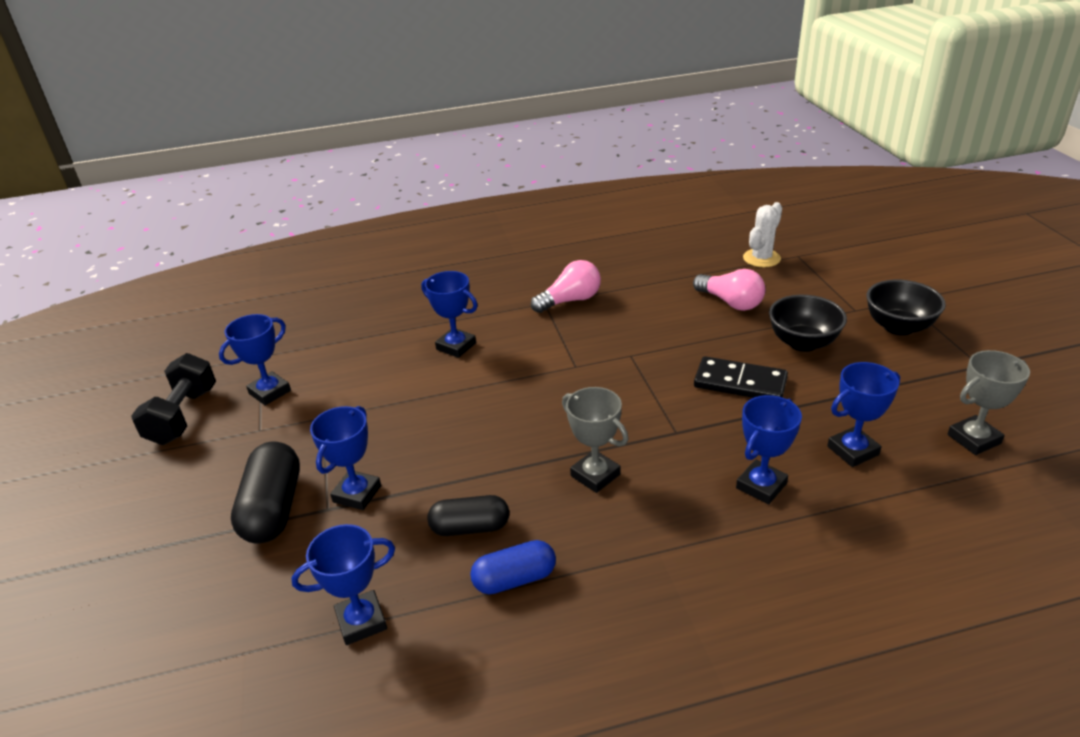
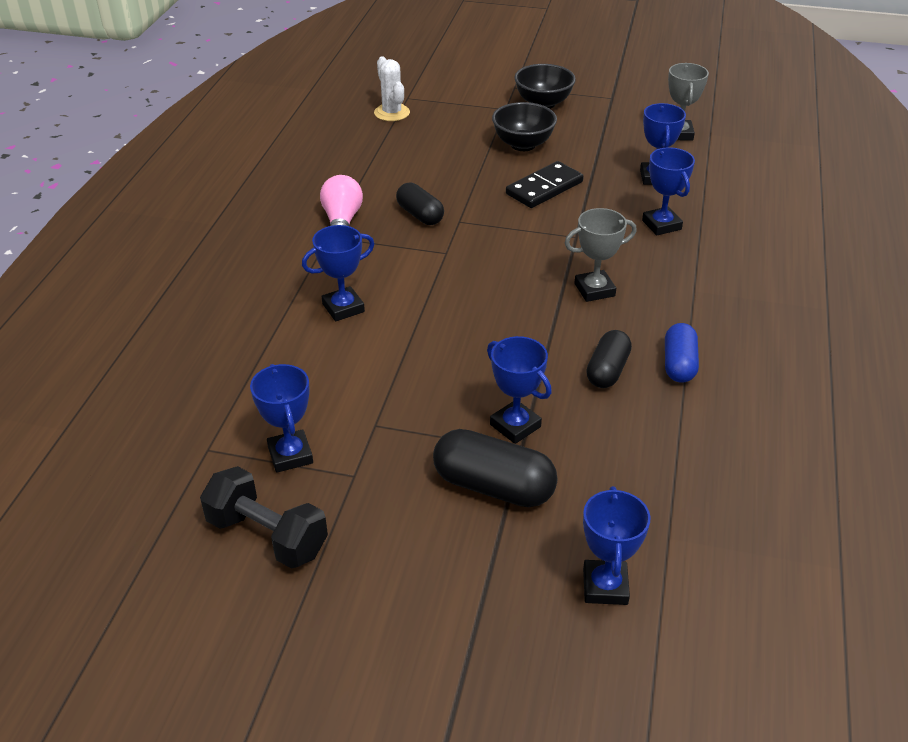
camera: 65 degrees left, 5 degrees up
blue trophy [291,524,395,645] -> blue trophy moved to [583,486,651,605]
pink light bulb [693,269,765,311] -> none
none -> black capsule [396,183,444,225]

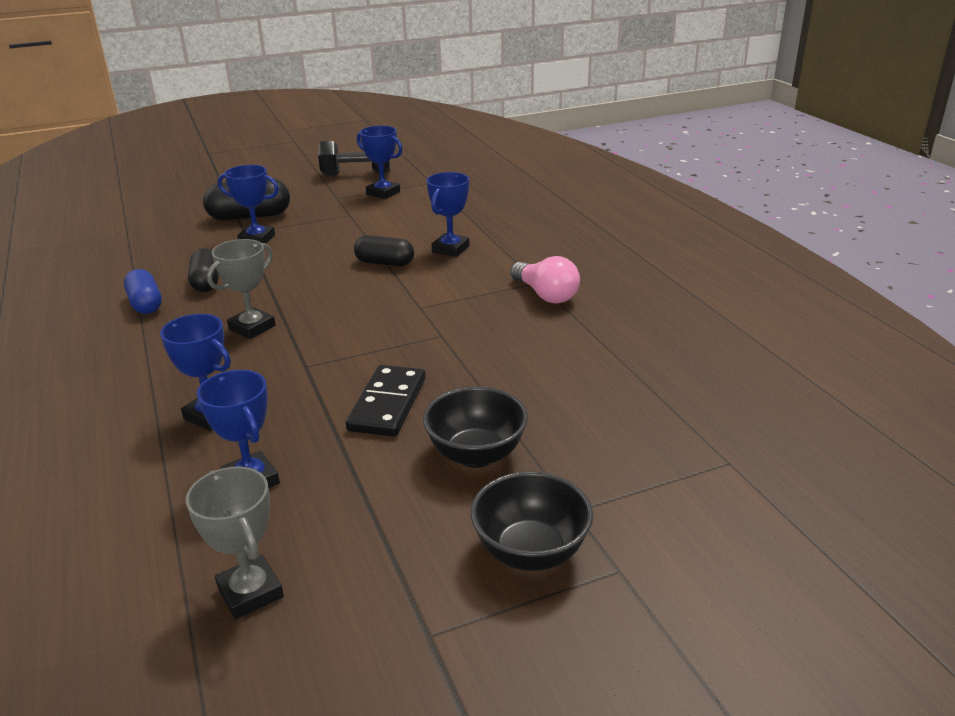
camera: 145 degrees right, 10 degrees down
white cactus [374,56,410,121] -> none
black capsule [396,183,444,225] -> black capsule moved to [354,235,414,266]
blue trophy [583,486,651,605] -> none

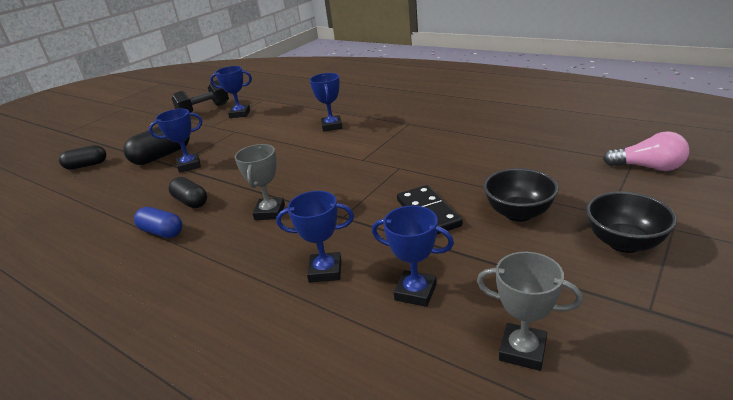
camera: 30 degrees left, 0 degrees up
black capsule [354,235,414,266] -> black capsule moved to [59,145,106,170]
pink light bulb [510,256,580,303] -> pink light bulb moved to [603,131,689,171]

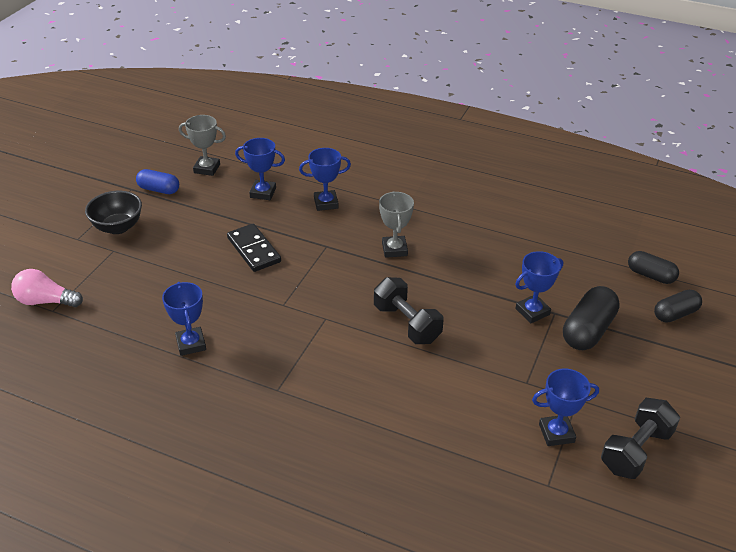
camera: 165 degrees right, 10 degrees up
blue capsule [134,207,182,238] -> blue capsule moved to [136,169,179,194]
black capsule [169,177,207,208] -> black capsule moved to [628,251,679,284]
blue trophy [310,73,342,132] -> blue trophy moved to [162,282,206,356]
black bowl [484,168,559,222] -> none
none -> black dumbbell [374,277,444,344]

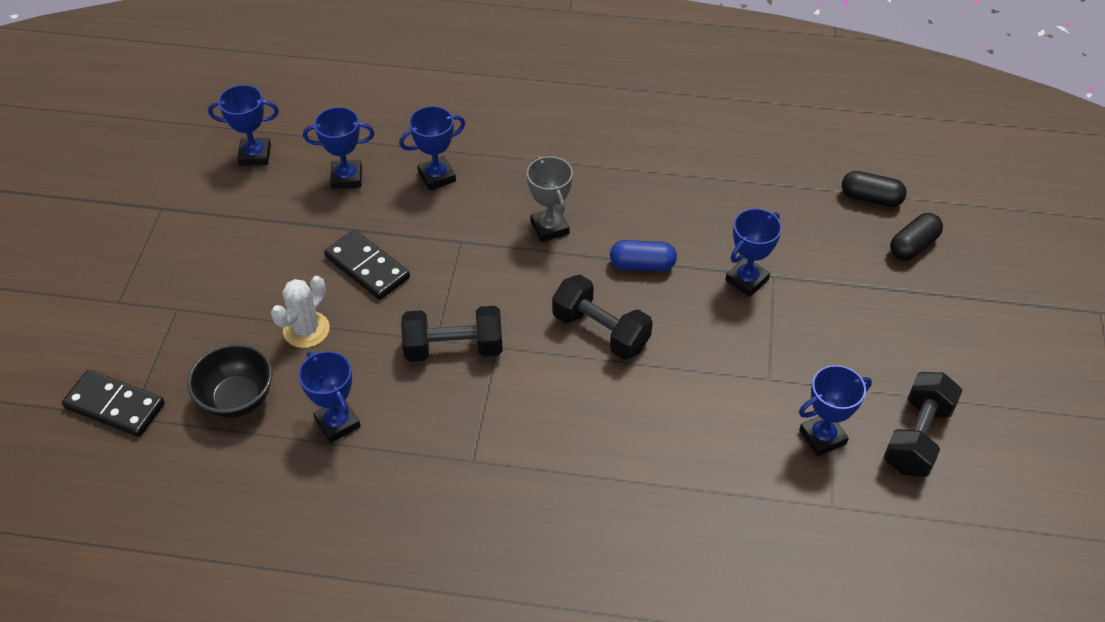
camera: 15 degrees left, 10 degrees up
pink light bulb [11,269,83,307] -> black domino [62,370,165,437]
black bowl [85,191,142,234] -> black bowl moved to [187,343,273,418]
blue capsule [136,169,179,194] -> blue capsule moved to [610,240,677,271]
grey trophy [179,115,226,176] -> blue trophy [208,85,279,166]
black capsule [563,286,620,350] -> none
none -> white cactus [271,276,330,348]
none -> black dumbbell [401,306,503,362]

